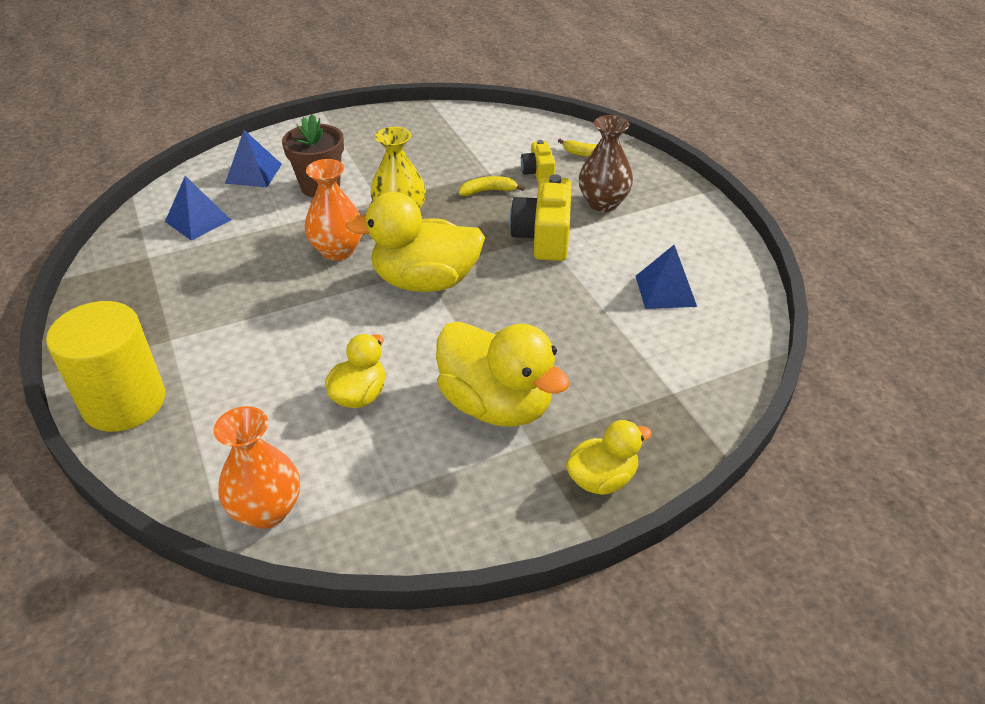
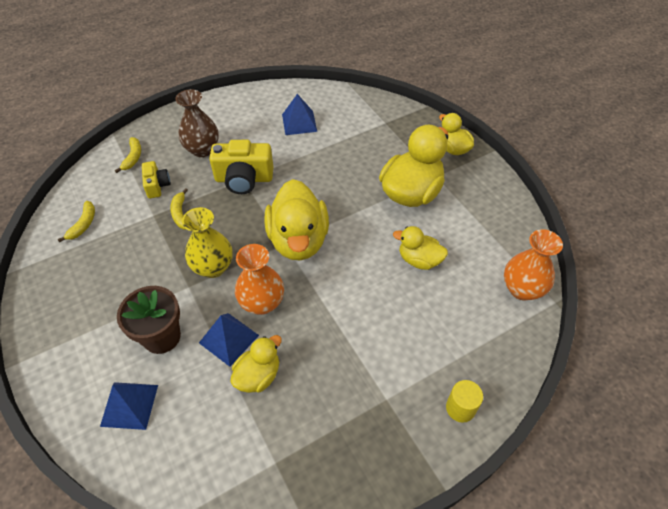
camera: 95 degrees left, 10 degrees up
yellow cylinder [46,301,165,432] -> yellow cylinder [446,380,483,423], size x0.47
blue pyramid [165,176,231,241] -> blue pyramid moved to [199,313,259,367]
yellow camera [521,140,555,183] -> yellow camera turned 90 degrees counterclockwise [142,161,170,198]
none -> yellow banana [58,201,95,242]
none -> yellow duck [230,335,282,393]

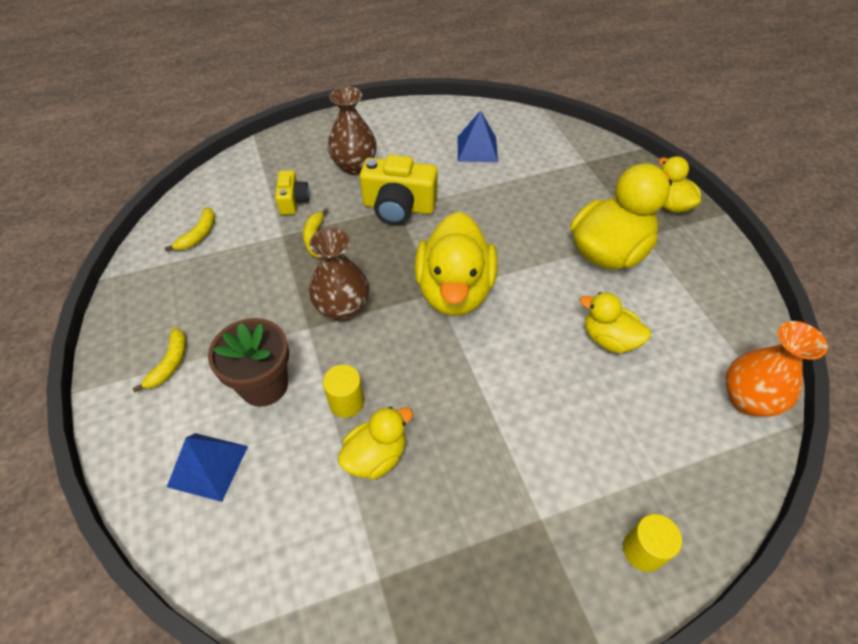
camera: 10 degrees right, 0 degrees up
yellow banana [115,137,141,173] -> yellow banana moved to [132,328,186,393]
yellow vase [182,207,233,278] -> brown vase [309,228,369,322]
blue pyramid [199,313,259,367] -> yellow cylinder [323,365,364,418]
orange vase [235,244,284,315] -> none

